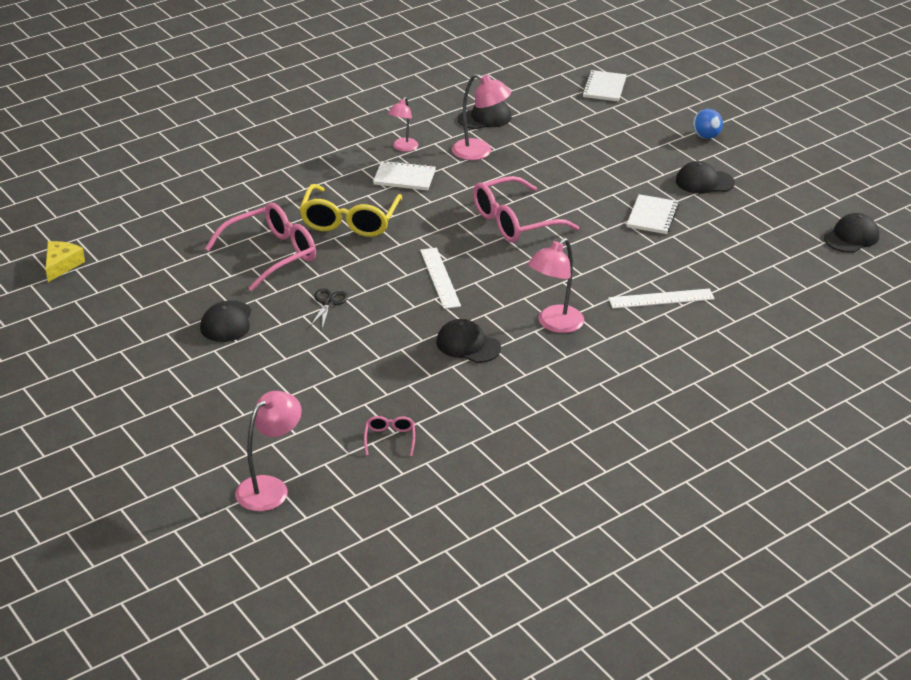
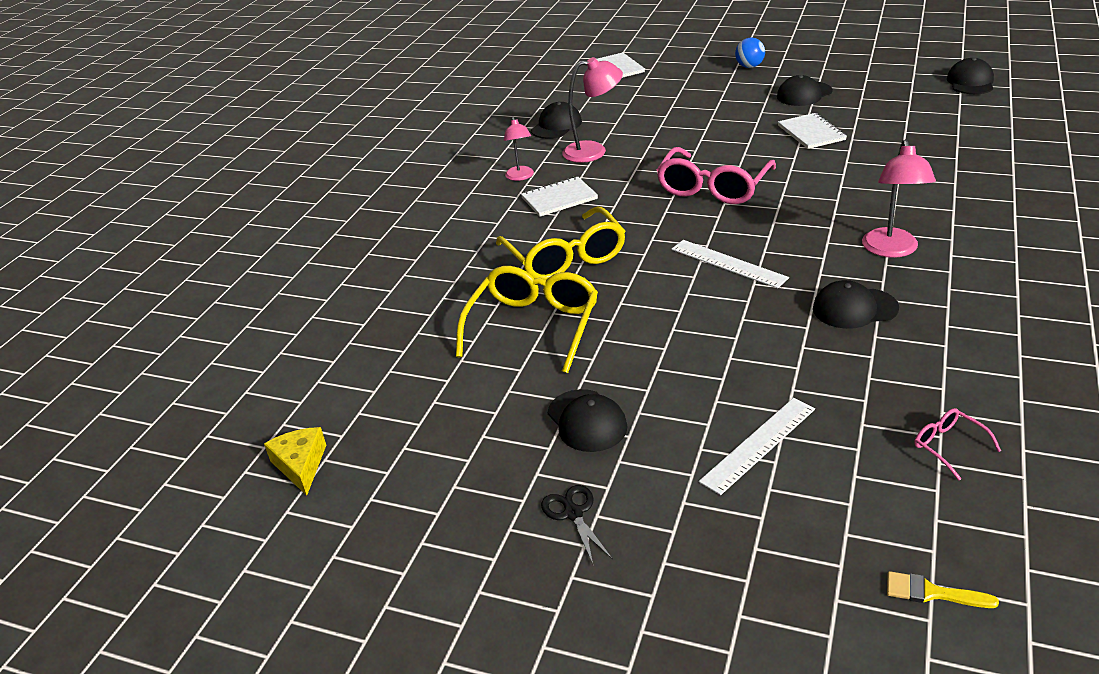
camera: 30 degrees left, 0 degrees up
pink glasses [205,203,316,291] -> yellow glasses [456,266,598,373]
pink lamp [235,391,302,511] -> yellow brush [887,571,999,608]
black scissors [310,288,348,329] -> black scissors moved to [541,485,613,564]
white ruler [608,289,715,308] -> white ruler moved to [699,398,815,495]

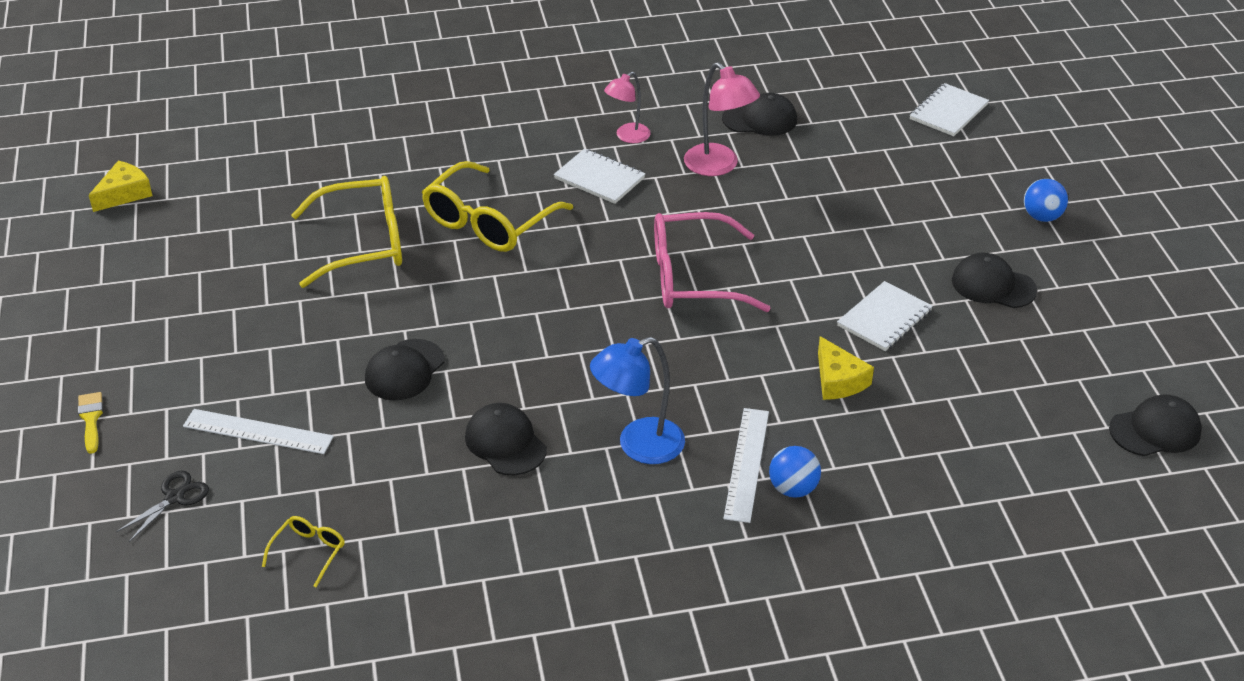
camera: 55 degrees right, 5 degrees up
black scissors [541,485,613,564] -> black scissors moved to [116,470,209,542]
black cap [548,389,627,452] -> black cap moved to [365,339,444,400]
white ruler [671,240,789,288] -> white ruler moved to [723,408,769,523]
pink lamp [862,139,936,258] -> blue lamp [590,337,685,464]
yellow brush [887,571,999,608] -> yellow brush moved to [78,392,103,454]
pink glasses [914,408,1001,480] -> yellow glasses [262,516,345,588]
none -> blue ball [769,446,821,498]
none -> yellow cheese [818,336,874,400]

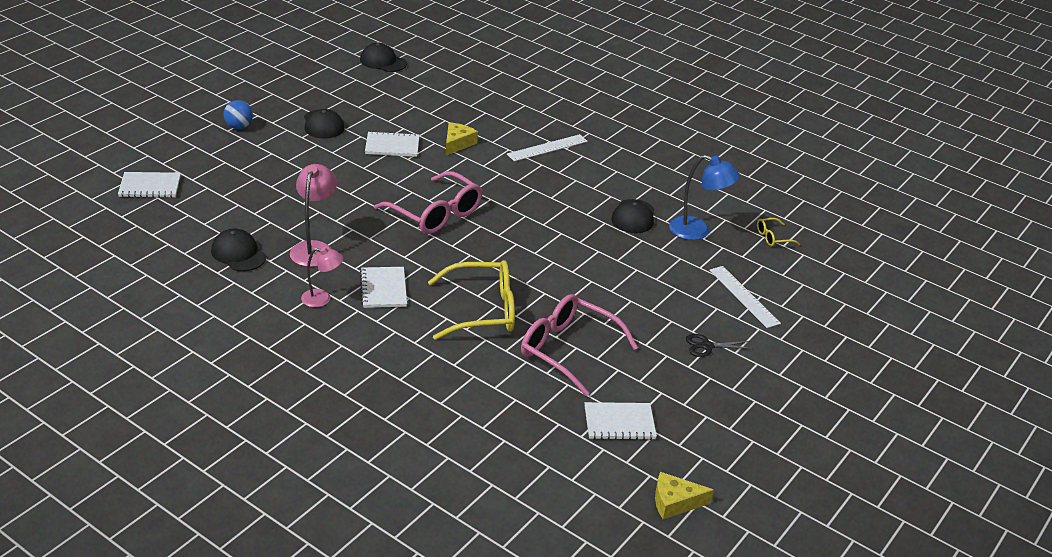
camera: 135 degrees left, 5 degrees down
yellow brush [78,392,103,454] -> none
black scissors [116,470,209,542] -> black scissors moved to [686,334,753,357]
yellow glasses [292,176,402,288] -> pink glasses [521,294,638,396]
black cap [365,339,444,400] -> none
blue lamp [590,337,685,464] -> blue lamp moved to [669,155,740,240]
blue ball [769,446,821,498] -> none
none -> white notebook [585,402,657,440]

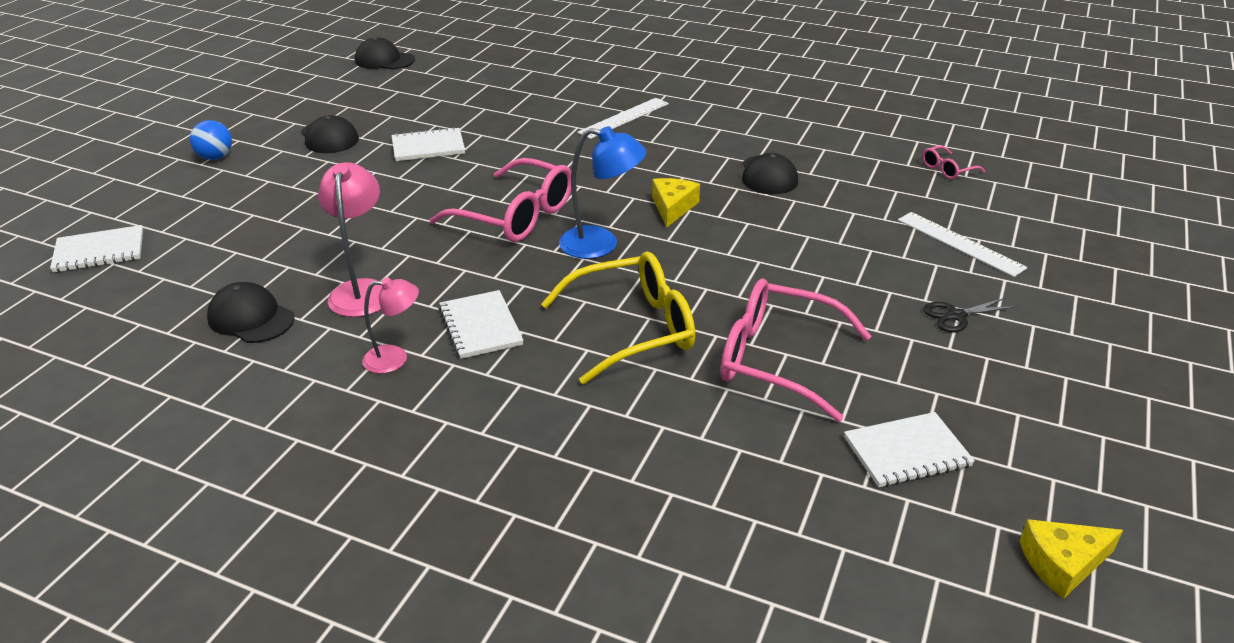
camera: 10 degrees left, 0 degrees up
yellow cheese [446,122,478,156] -> yellow cheese moved to [652,178,700,227]
blue lamp [669,155,740,240] -> blue lamp moved to [559,126,646,259]
yellow glasses [757,218,800,247] -> pink glasses [922,145,985,179]

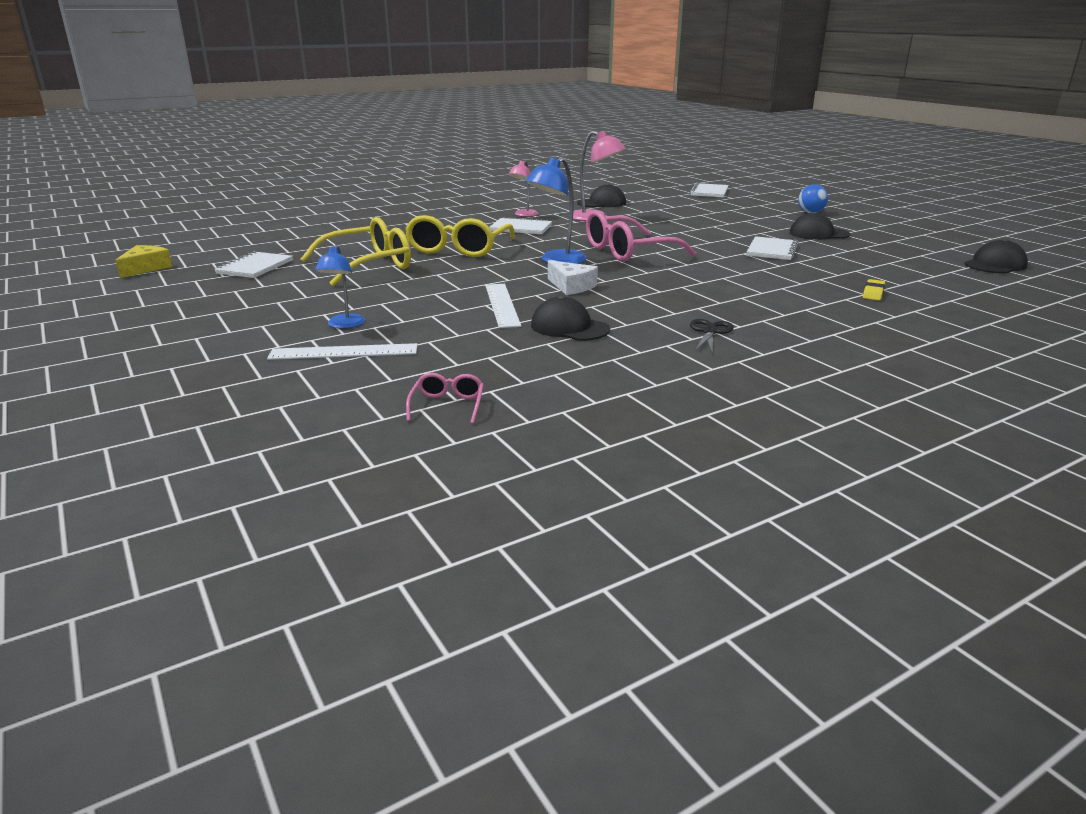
camera: 125 degrees right, 10 degrees down
white ruler [577,98,669,139] -> white ruler moved to [485,284,521,328]
yellow cheese [652,178,700,227] -> white cheese [548,260,598,295]
pink glasses [721,278,871,422] -> yellow glasses [300,217,411,287]
black scissors [923,298,1017,332] -> black scissors moved to [690,319,734,354]
none -> blue lamp [315,245,365,329]
none -> yellow eraser [863,279,885,301]

